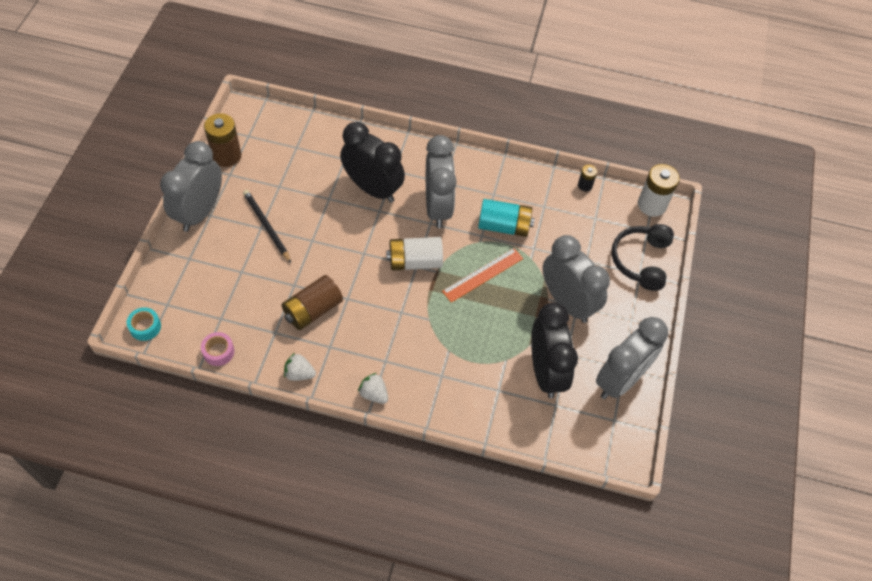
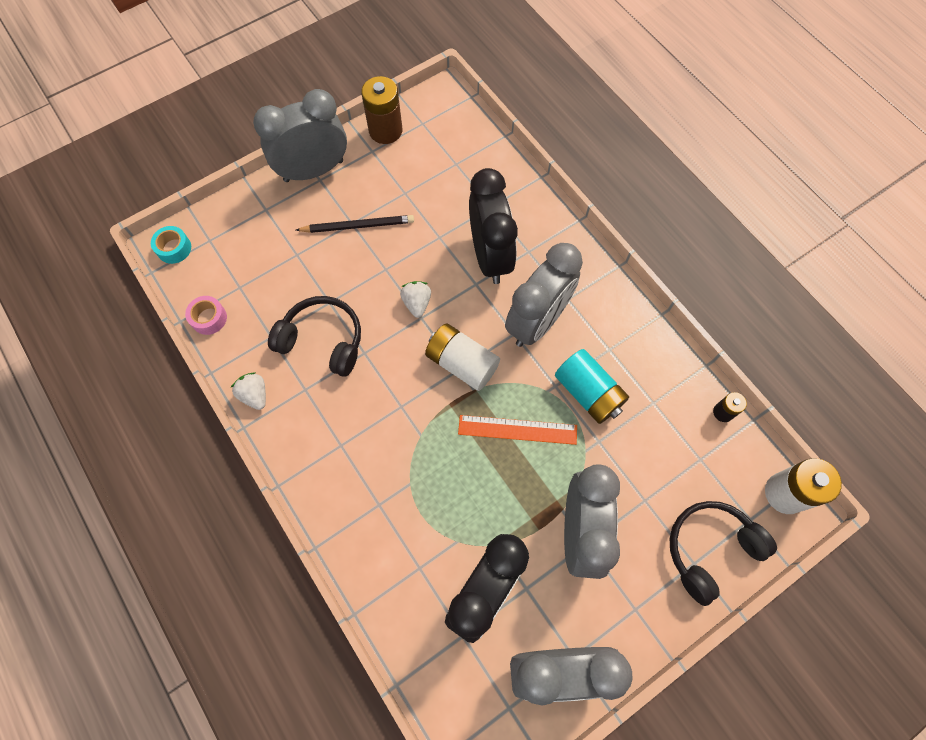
camera: 45 degrees right, 10 degrees up
black pencil [243,190,291,263] -> black pencil turned 75 degrees clockwise [296,215,414,233]
brown battery [282,275,343,330] -> black headphones [268,296,361,377]
white strawberry [358,373,388,404] -> white strawberry moved to [400,281,431,318]

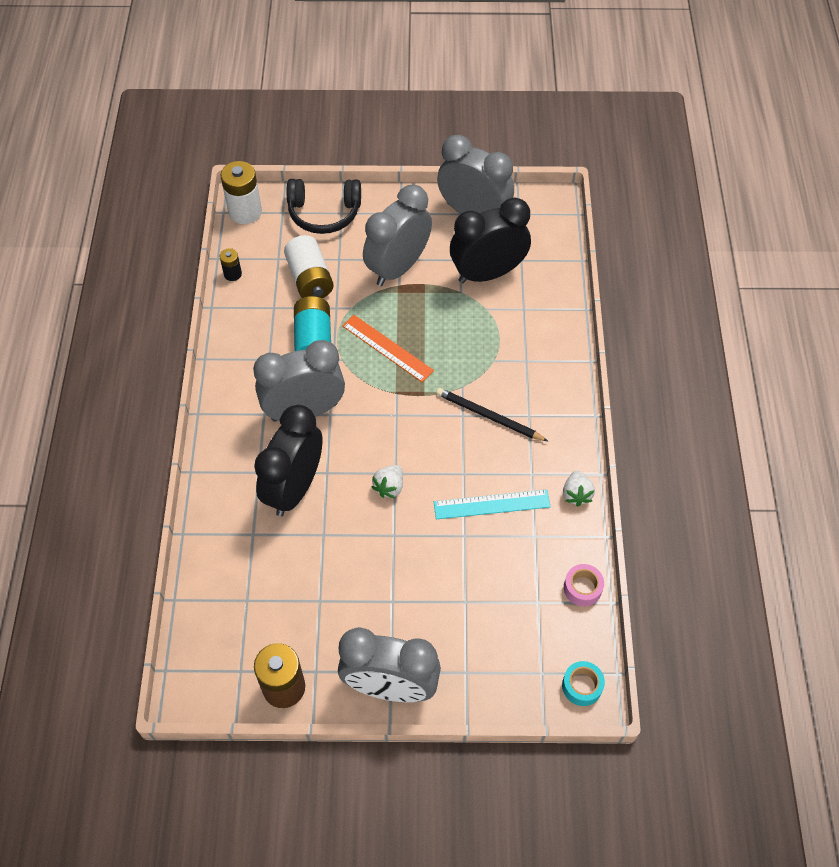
camera: 145 degrees left, 10 degrees down
black headphones [268,296,361,377] -> turquoise ruler [434,490,551,519]
black pencil [296,215,414,233] -> black pencil moved to [436,388,548,441]
white battery [425,323,500,391] -> white battery moved to [284,235,334,298]

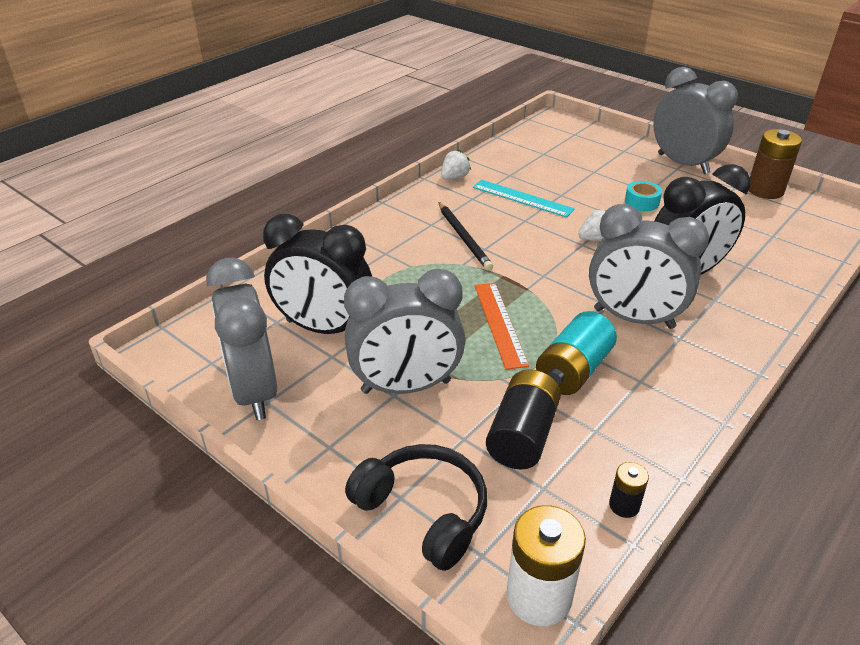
camera: 140 degrees left, 20 degrees down
white battery [284,235,334,298] -> black battery [486,369,561,470]
turquoise tape [562,661,605,706] -> turquoise tape moved to [625,181,662,211]
pink tape [564,564,604,606] -> none

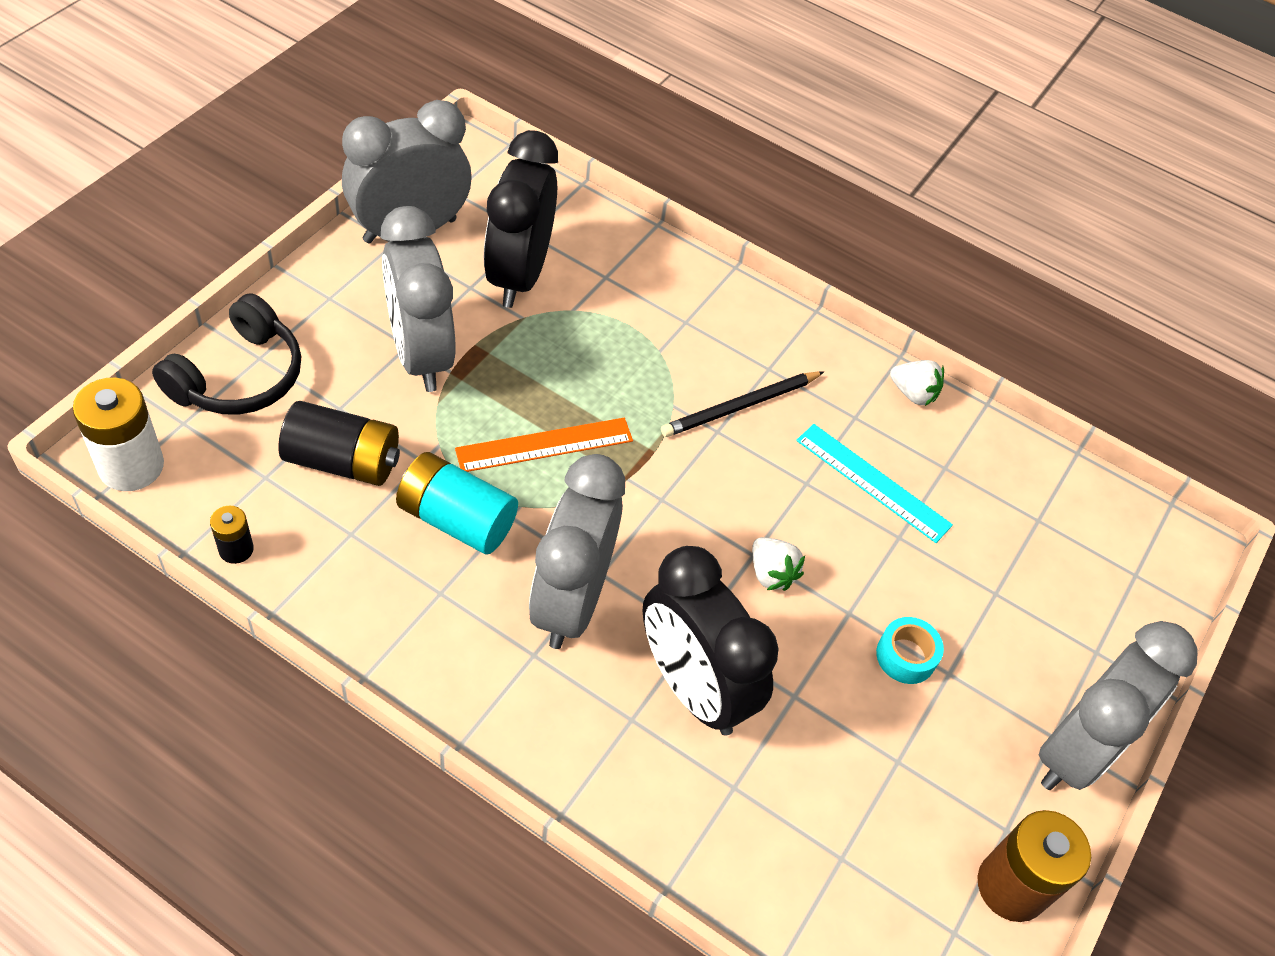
camera: 75 degrees right, 15 degrees up
turquoise ruler [473,180,575,218] -> turquoise ruler turned 75 degrees counterclockwise [796,424,953,543]

